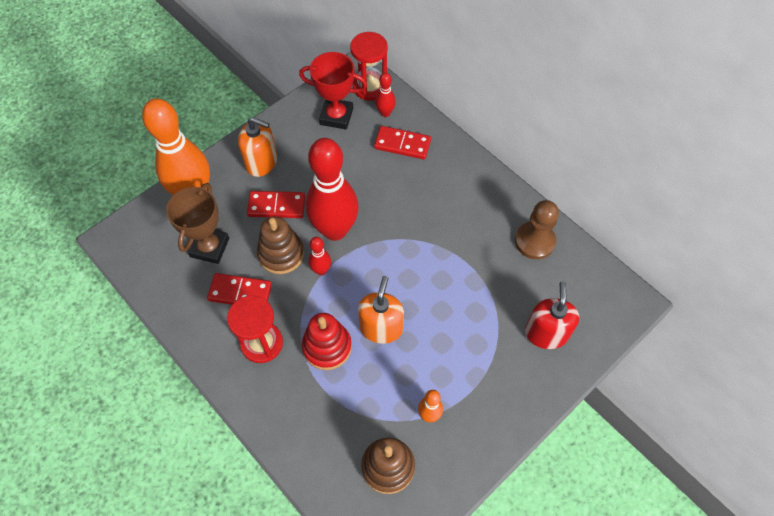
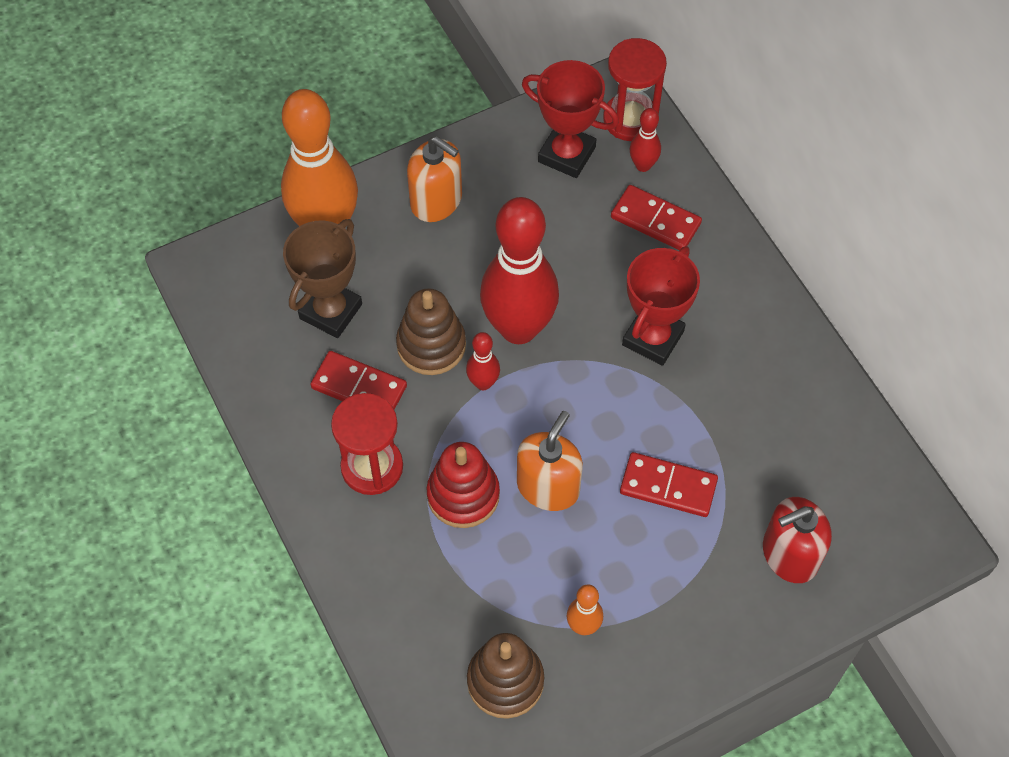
camera: 15 degrees right, 0 degrees up
red domino [247,191,305,218] -> red domino moved to [620,452,718,517]
brown pawn [515,200,559,259] -> none
red soap dispenser [525,281,579,349] -> red soap dispenser turned 135 degrees counterclockwise [763,497,832,583]
none -> red trophy [622,246,700,366]

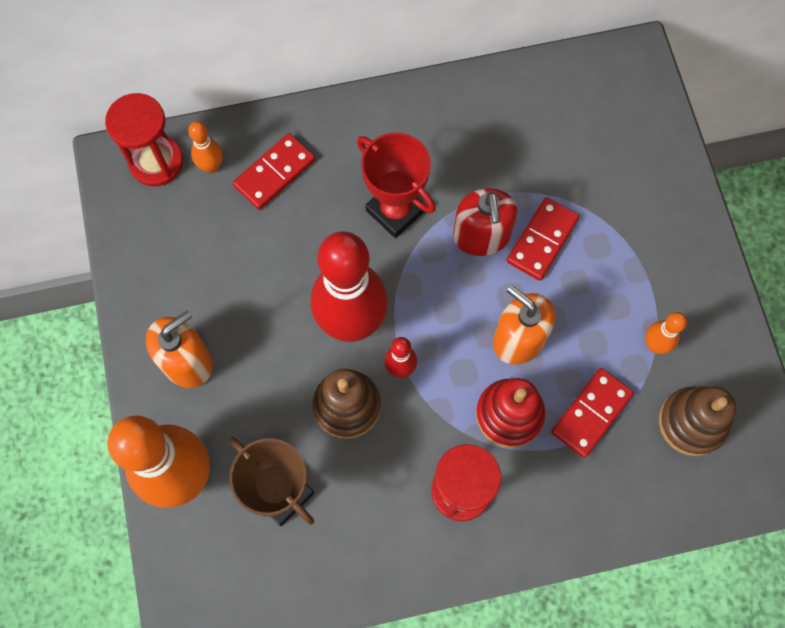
camera: 75 degrees left, 10 degrees up
red domino [310,351,407,410] -> red domino moved to [551,368,634,458]
red trophy [522,60,619,178] -> none
red bowling pin [630,108,661,172] -> orange bowling pin [188,121,223,173]
red soap dispenser [763,497,832,583] -> red soap dispenser moved to [453,188,517,256]

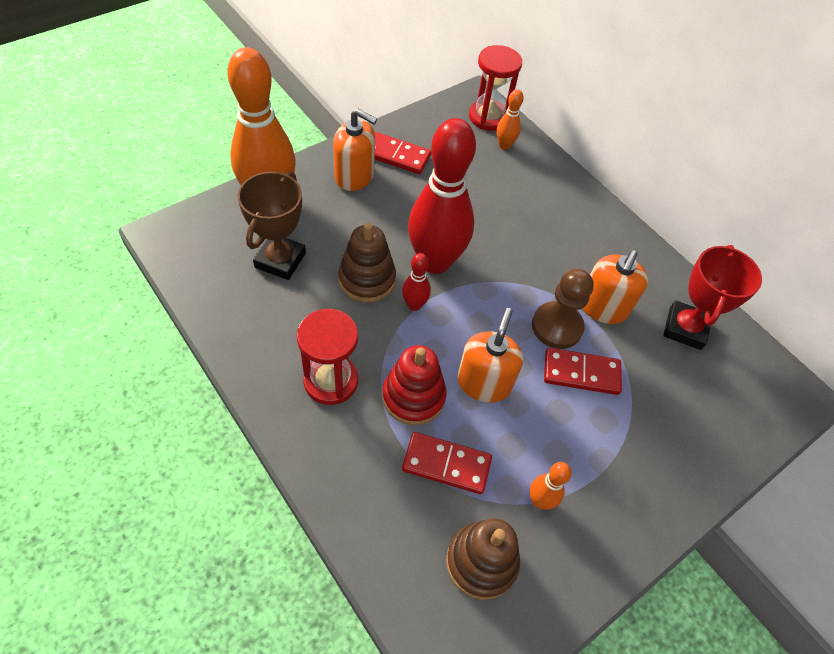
camera: 60 degrees right, 15 degrees down
red domino [233,133,315,210] -> red domino moved to [375,132,431,174]
red trophy [357,133,436,238] -> red trophy moved to [663,245,762,350]
red soap dispenser [453,188,517,256] -> brown pawn [532,269,594,349]
none -> orange soap dispenser [582,250,648,324]

